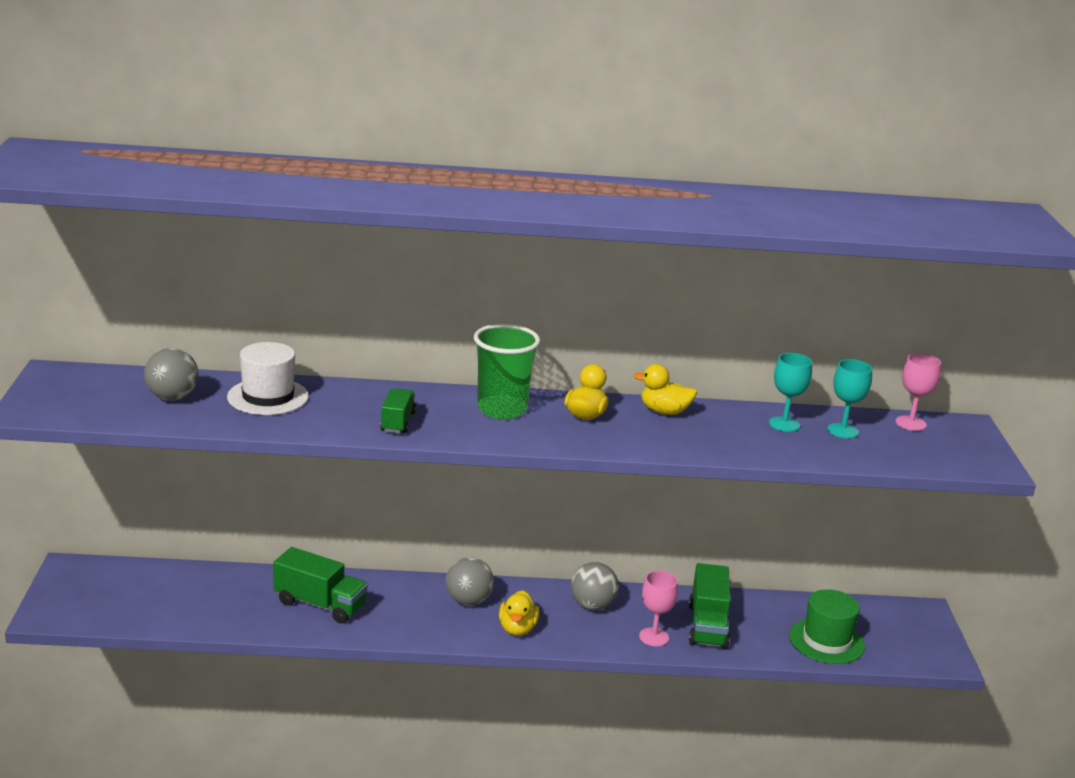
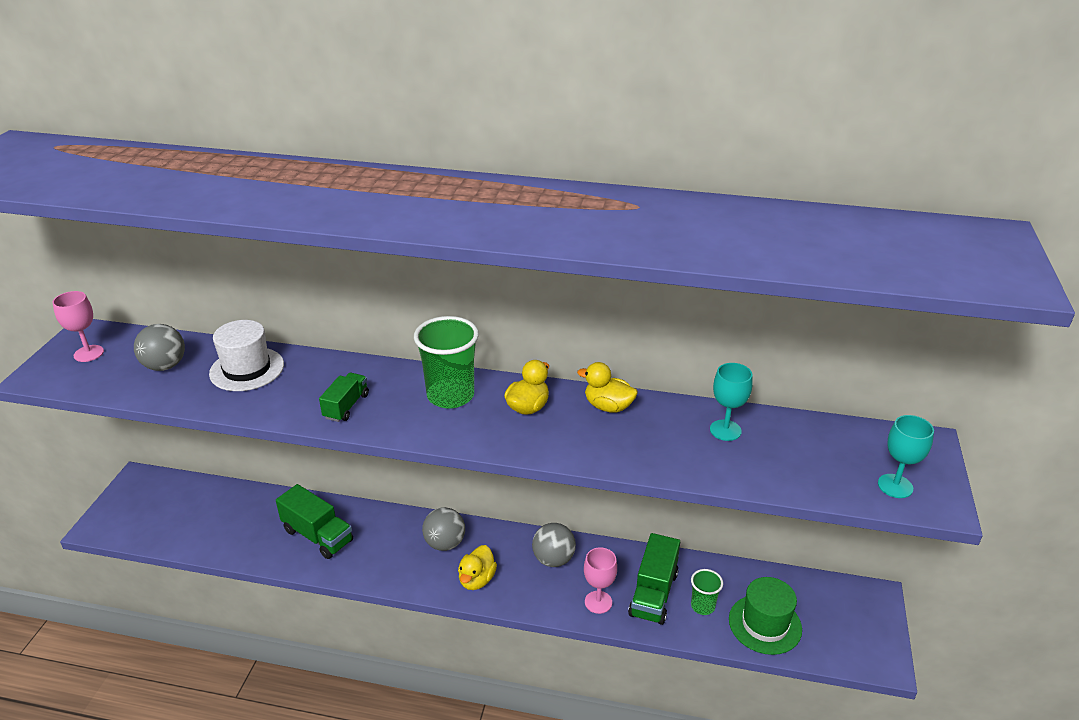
camera: 15 degrees right, 10 degrees up
turquoise goblet [827,359,872,438] -> turquoise goblet moved to [878,415,934,498]
pink goblet [896,353,941,431] -> pink goblet moved to [52,291,104,362]
none -> green cup [691,569,723,615]

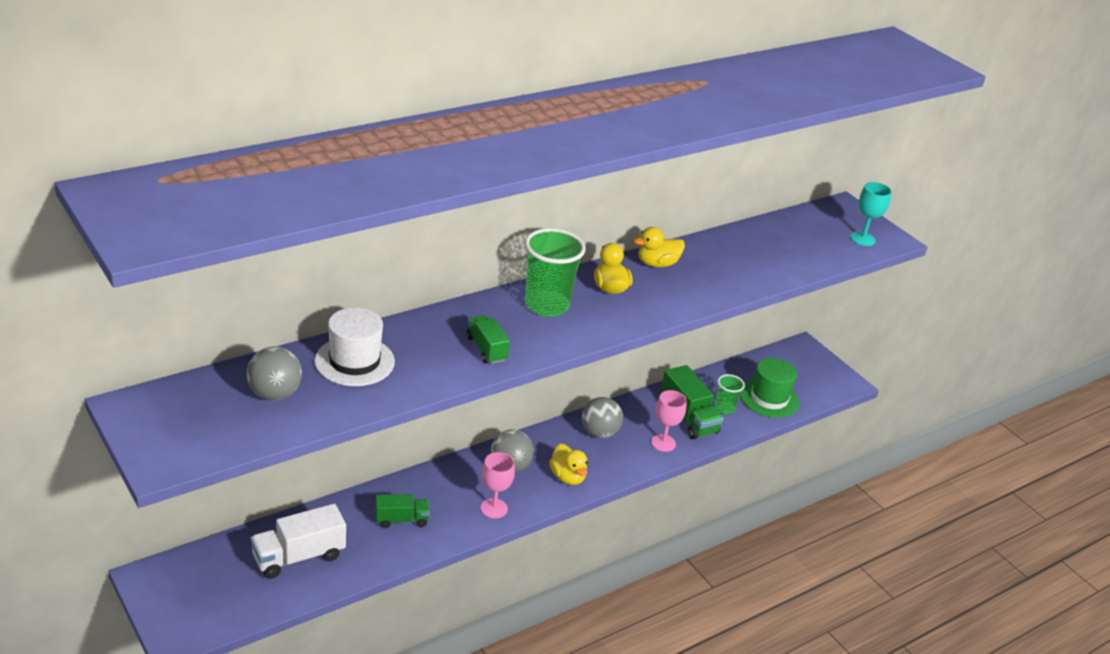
camera: 50 degrees left, 0 degrees up
pink goblet [52,291,104,362] -> pink goblet moved to [480,452,515,519]
green truck [276,484,353,559] -> green truck [375,494,430,528], size x0.62
turquoise goblet [710,363,753,441] -> none
none -> white truck [250,504,346,579]

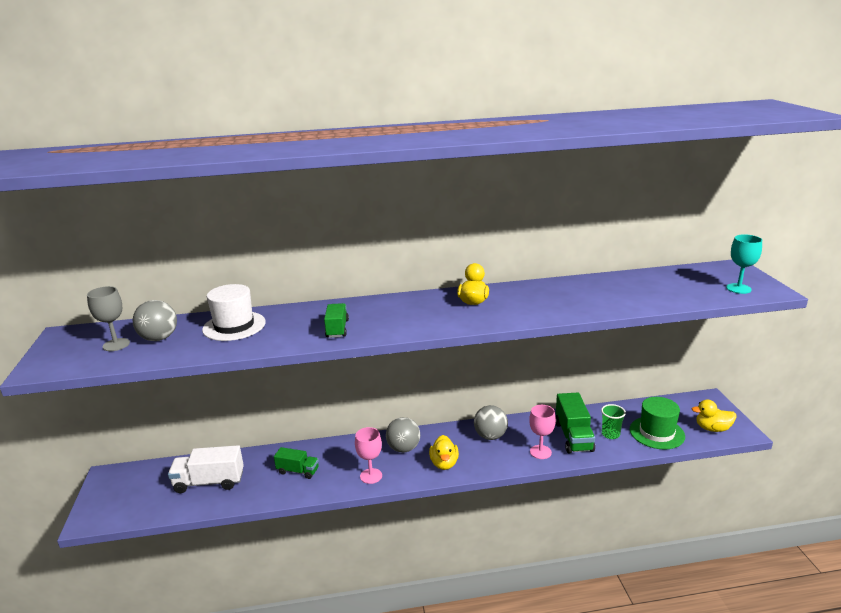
camera: 30 degrees right, 10 degrees down
green cup [525,228,586,317] -> none
yellow duck [633,227,685,267] -> yellow duck moved to [692,400,736,432]
none -> grey goblet [87,286,130,351]

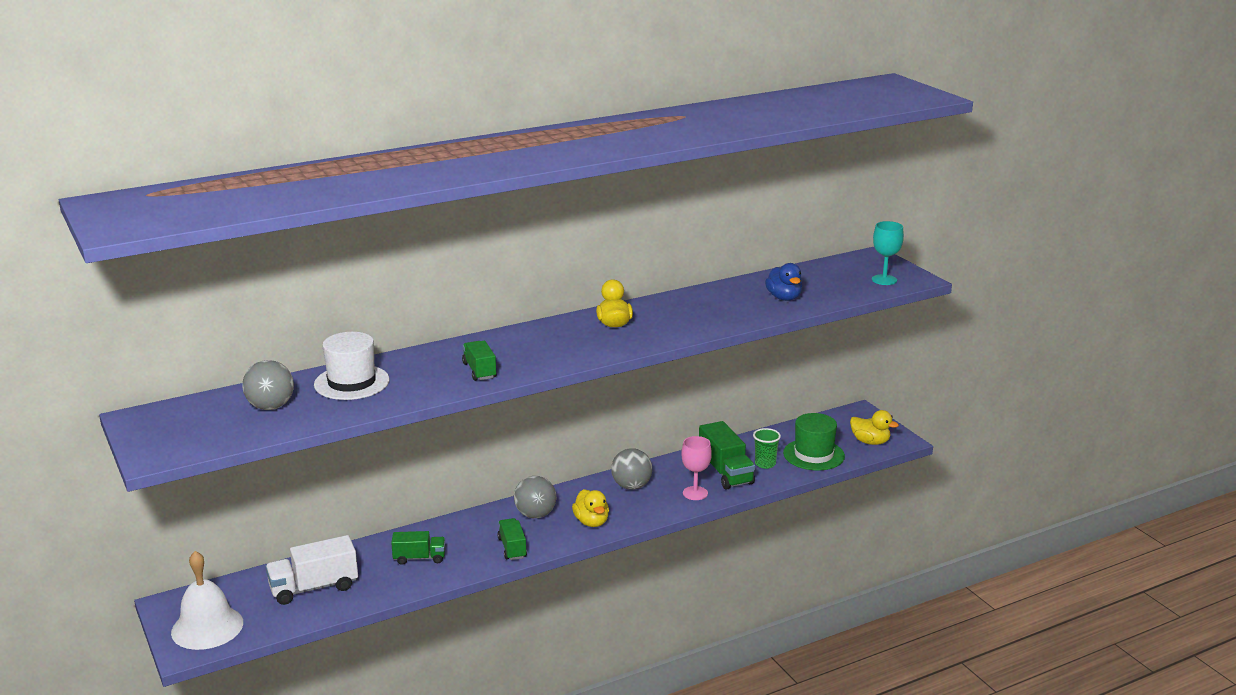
camera: 20 degrees left, 0 degrees up
grey goblet [87,286,130,351] -> none
pink goblet [355,427,382,484] -> green truck [497,518,527,560]
yellow duck [692,400,736,432] -> yellow duck turned 135 degrees counterclockwise [850,410,899,445]
none -> white bell [171,551,243,650]
none -> blue duck [765,263,802,301]

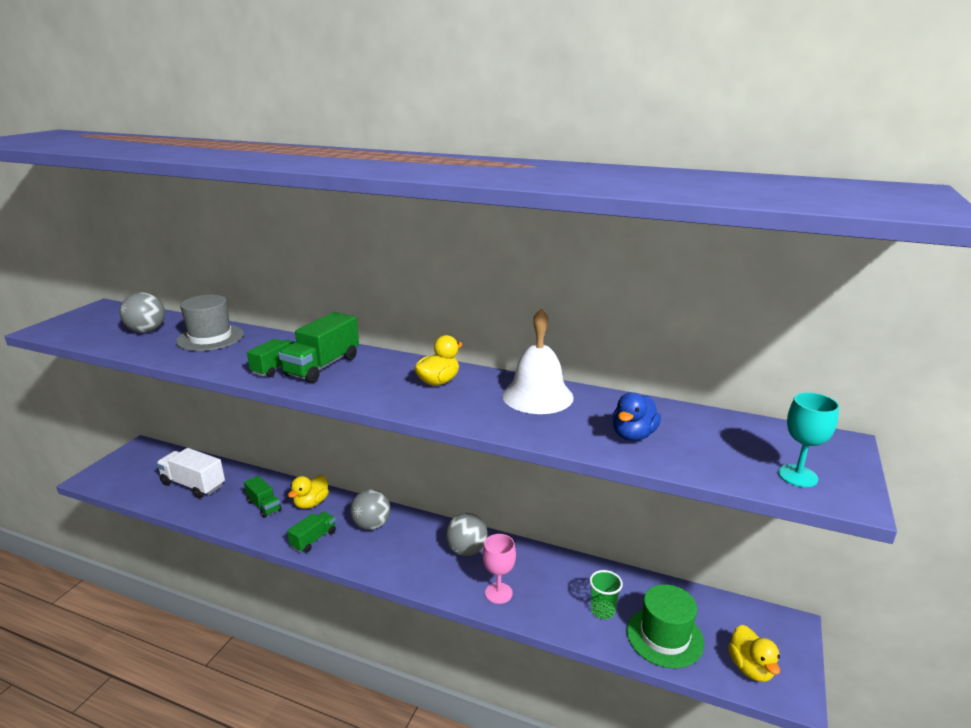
camera: 50 degrees right, 0 degrees up
white bell [171,551,243,650] -> white bell moved to [502,309,574,414]
white hat [314,332,389,400] -> grey hat [176,295,244,351]
yellow duck [572,489,609,527] -> yellow duck moved to [288,475,329,509]
green truck [699,421,755,490] -> green truck moved to [278,312,359,383]

